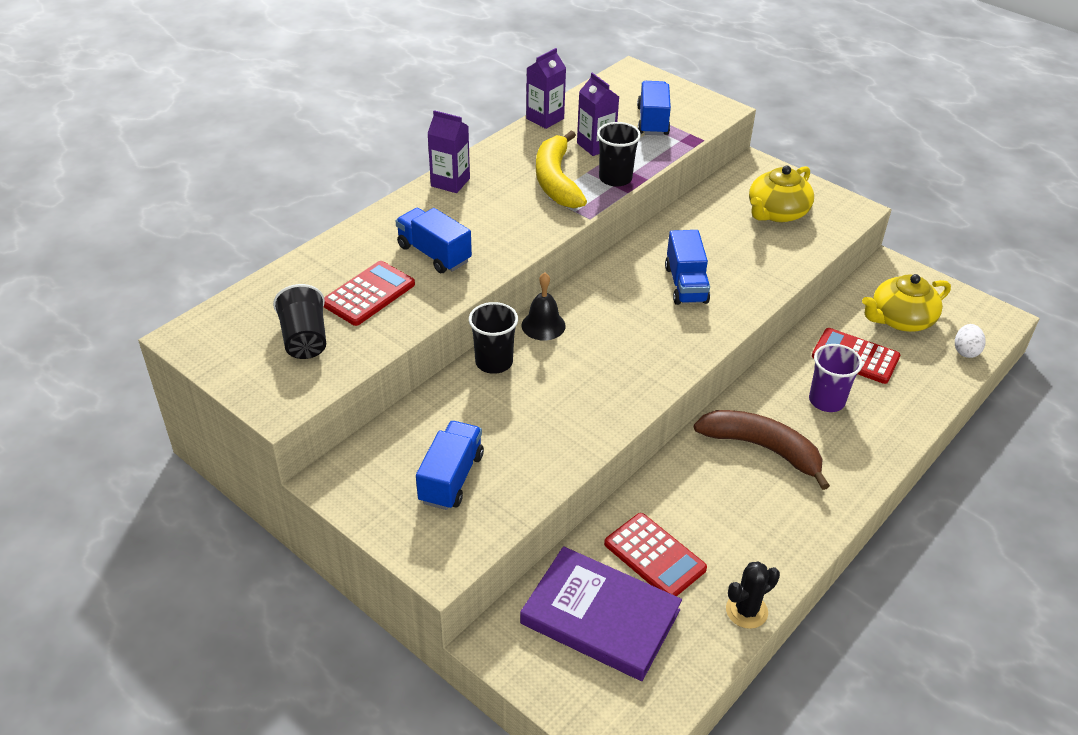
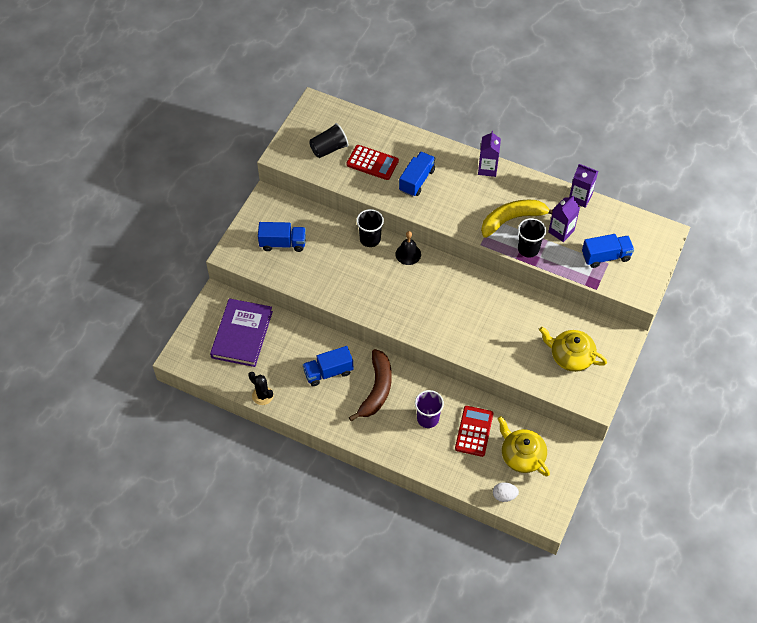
camera: 75 degrees right, 15 degrees up
red calculator [604,513,707,596] -> none
blue truck [665,230,710,305] -> blue truck moved to [303,346,353,386]

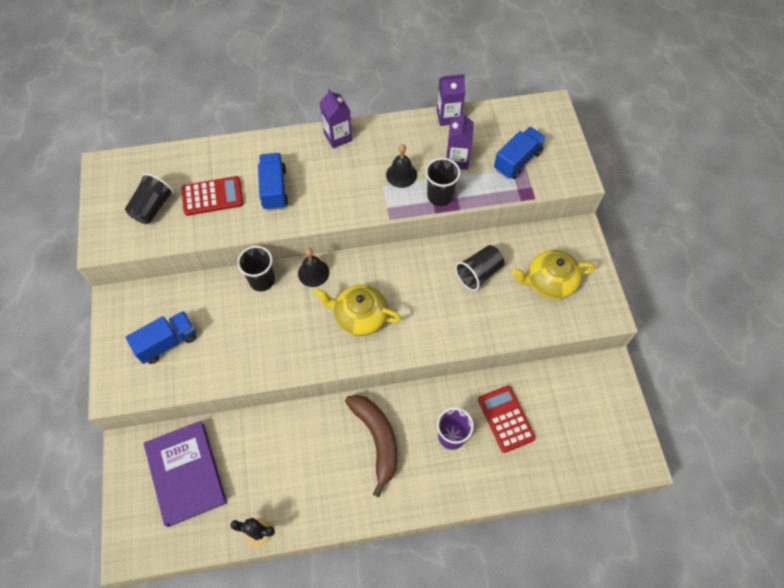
camera: 35 degrees left, 5 degrees up
blue truck [303,346,353,386] -> none
yellow banana [481,200,553,238] -> black bell [386,144,417,188]
white egg [493,482,519,502] -> none
yellow teapot [498,416,550,476] -> yellow teapot moved to [314,284,402,336]
none -> black cup [455,245,505,291]

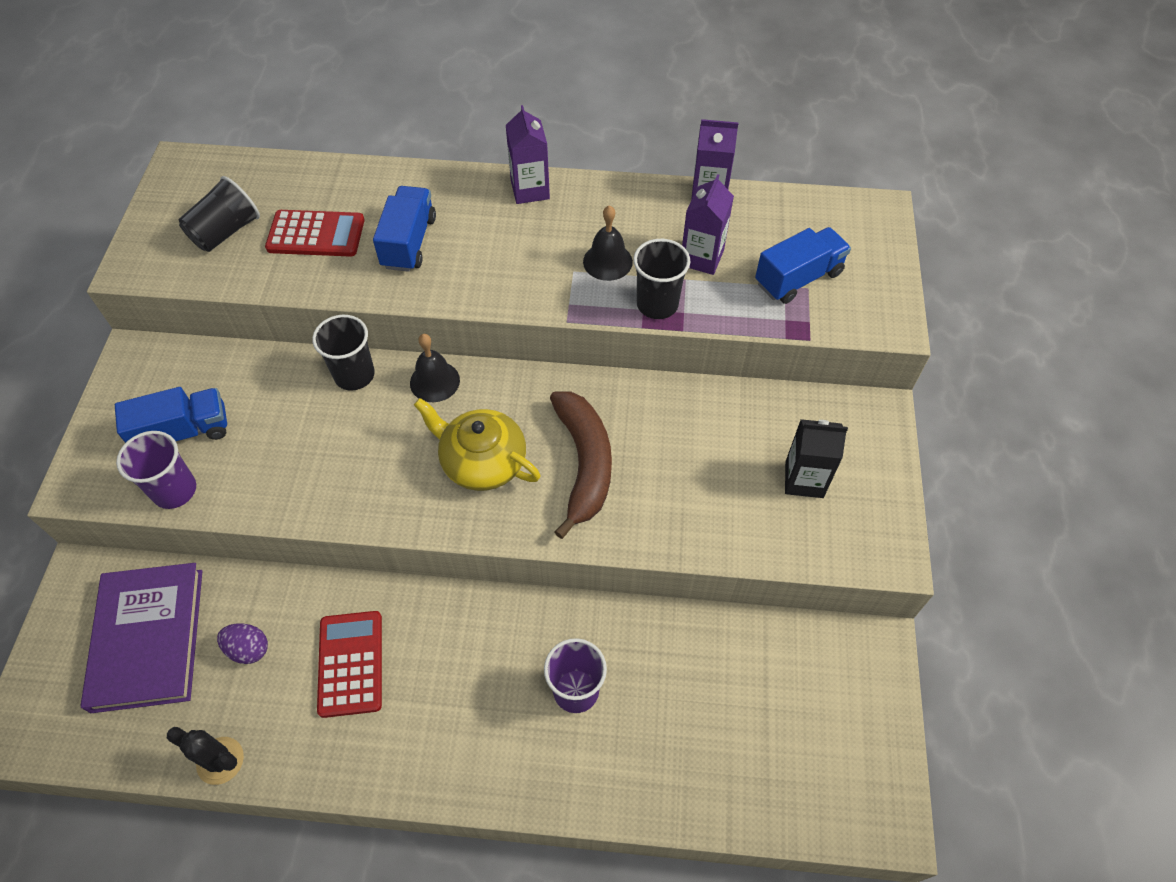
camera: 15 degrees right, 5 degrees down
brown banana [345,395,398,497] -> brown banana moved to [550,391,612,539]
black cup [455,245,505,291] -> none
red calculator [478,386,536,453] -> red calculator moved to [317,611,382,718]
yellow teapot [512,250,595,299] -> black carton [785,419,848,498]
none -> purple cup [116,431,196,509]
none -> purple egg [217,623,268,664]

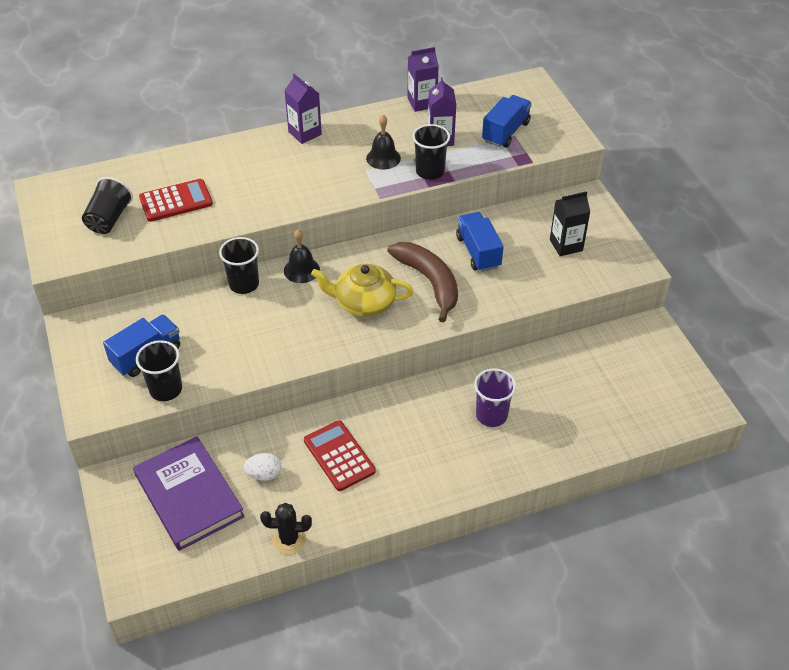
camera: 25 degrees left, 10 degrees down
purple cup [116,431,196,509] -> black cup [136,340,182,401]
purple egg [217,623,268,664] -> white egg [244,453,281,481]
blue truck [373,186,436,272] -> blue truck moved to [456,212,504,272]

